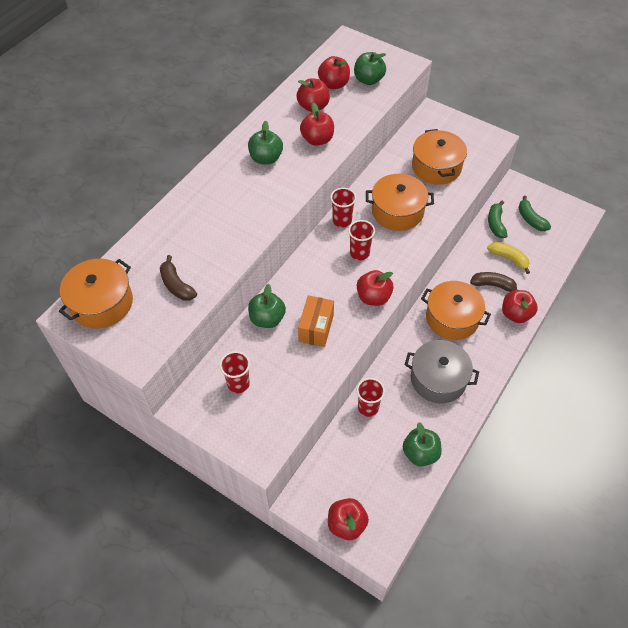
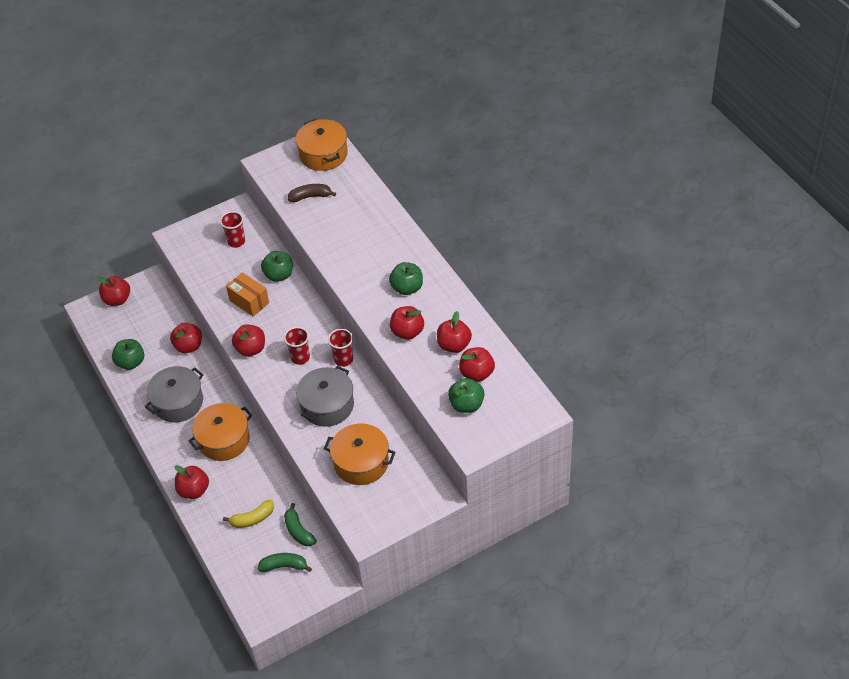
camera: 120 degrees right, 5 degrees down
red cup [357,378,385,417] -> red apple [170,323,202,353]
orange pot [366,174,434,231] -> grey pot [296,366,354,427]
brown banana [470,272,518,292] -> none
green banana [488,201,507,238] -> green banana turned 150 degrees counterclockwise [284,503,317,546]

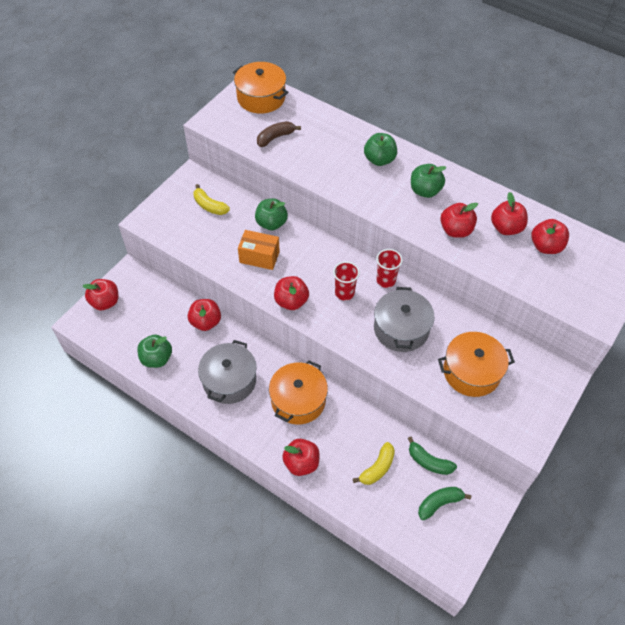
camera: 30 degrees left, 5 degrees up
red cup [220,211,245,248] -> yellow banana [193,184,230,215]
green apple [448,378,485,413] -> green apple moved to [364,133,397,166]

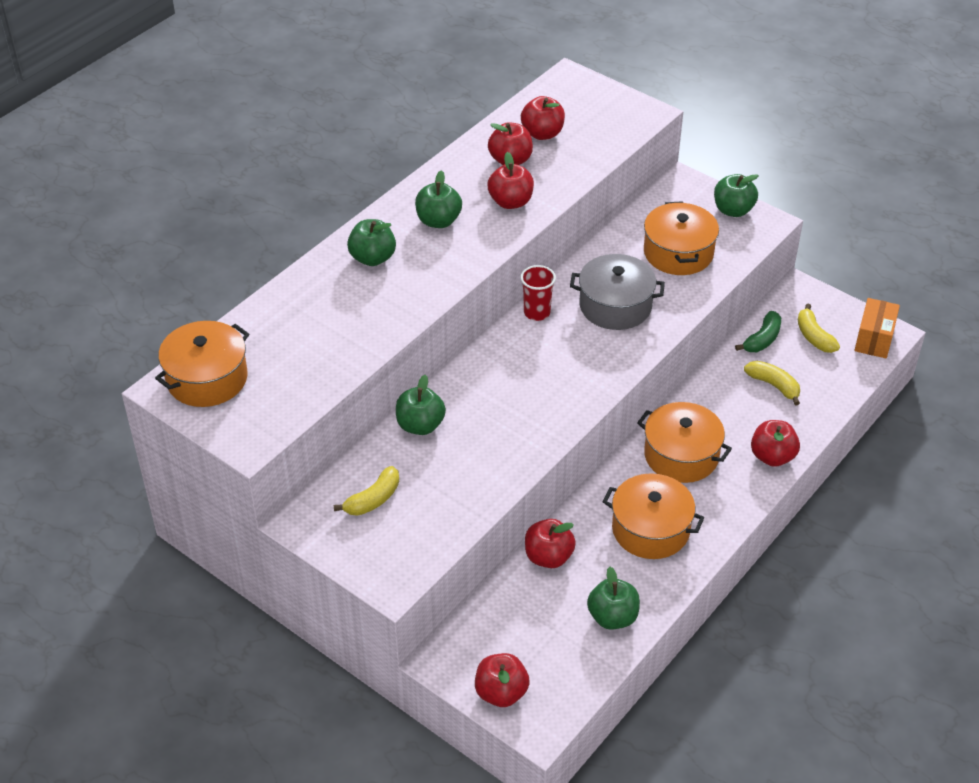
camera: 85 degrees left, 10 degrees down
grey pot [198,340,256,404] -> orange pot [603,473,704,559]
orange box [238,230,280,270] -> orange box moved to [854,298,900,358]
brown banana [257,121,301,147] -> none
red apple [274,276,309,310] -> none
red cup [333,261,360,301] -> none
green banana [418,487,471,520] -> yellow banana [798,303,840,353]
none -> green apple [714,174,759,217]

